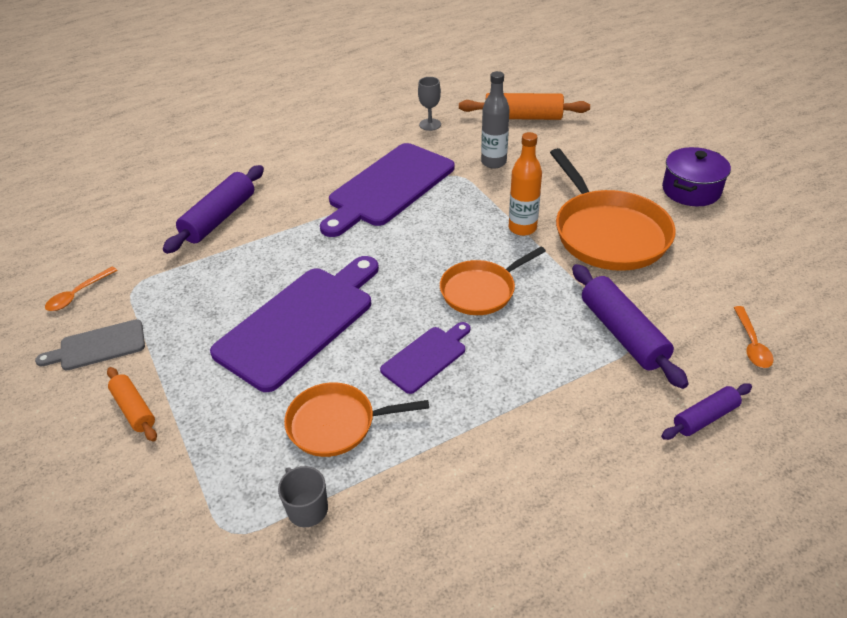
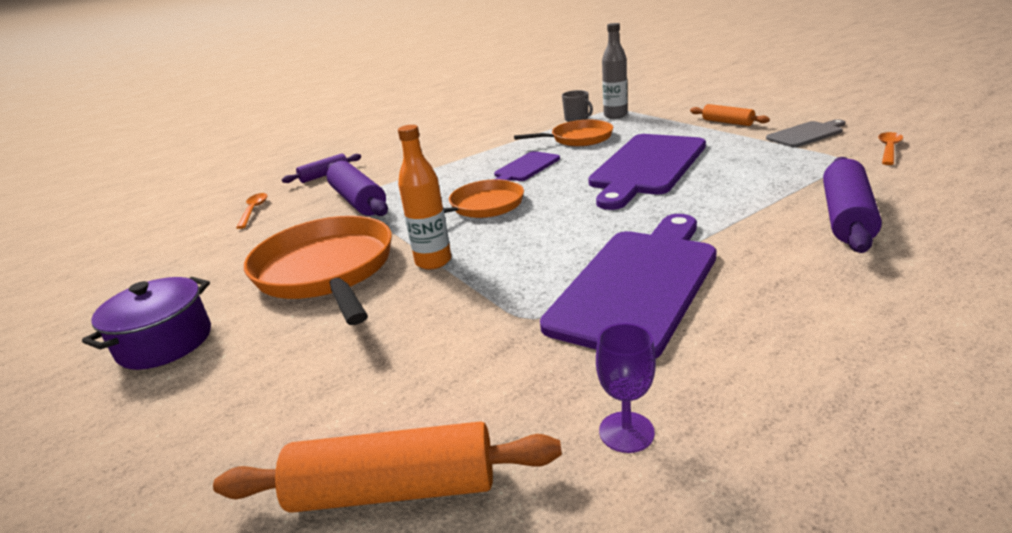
camera: 175 degrees right, 15 degrees down
grey goblet [418,77,441,131] -> purple goblet [596,323,656,453]
grey bottle [481,71,510,169] -> grey bottle moved to [602,23,627,119]

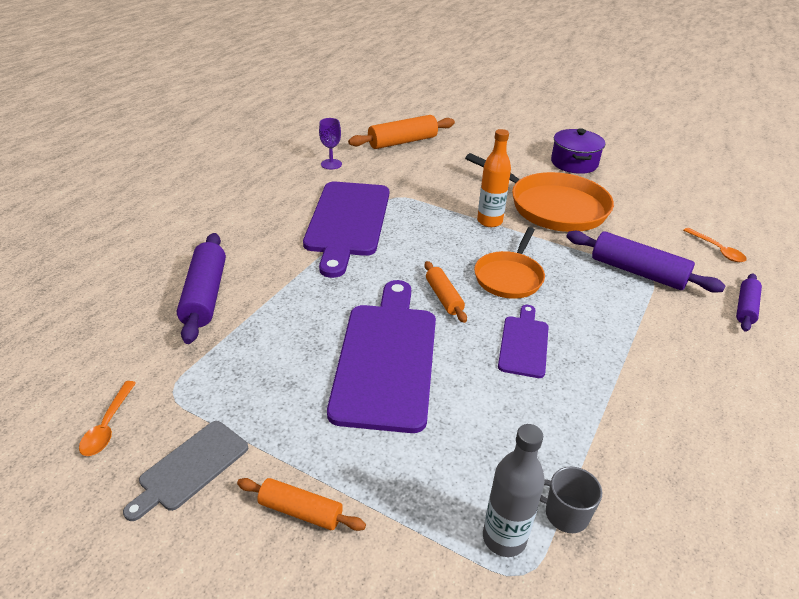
camera: 150 degrees right, 10 degrees up
orange pan [514,120,613,146] -> none
none -> orange rolling pin [424,261,467,323]

